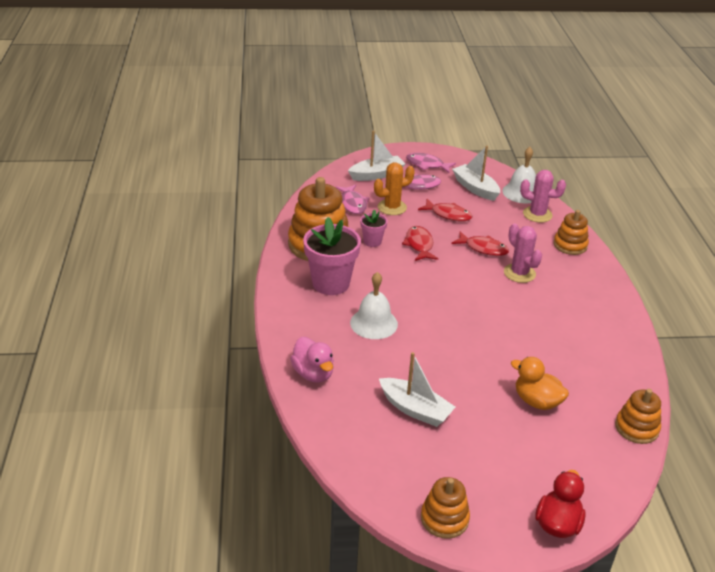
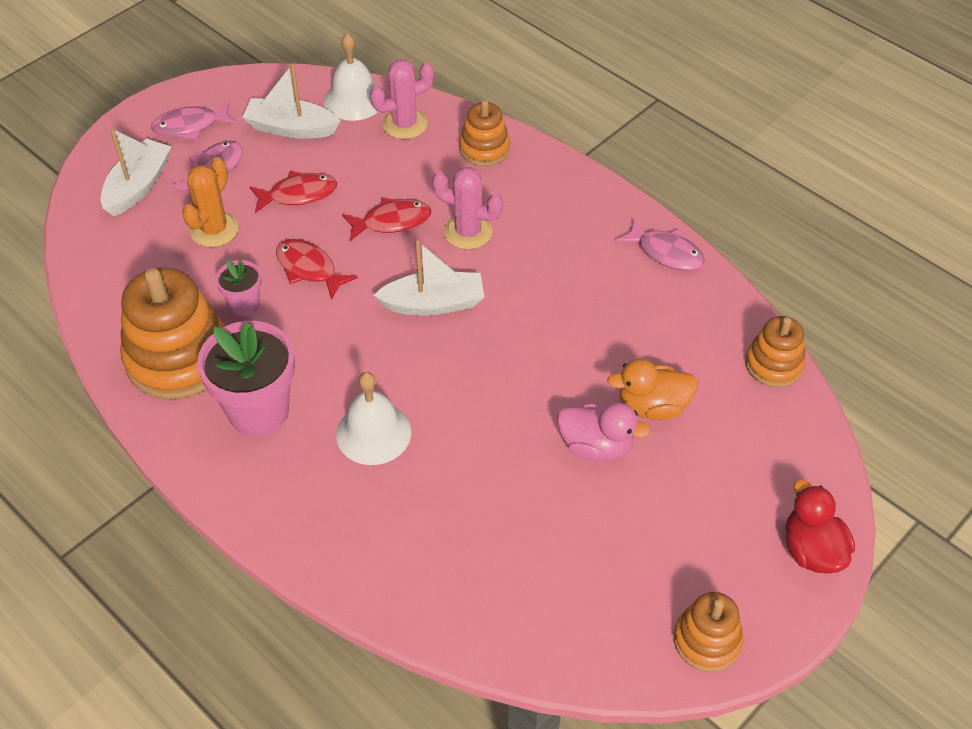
camera: 40 degrees left, 15 degrees up
pink duck [290,337,334,383] -> pink duck moved to [557,403,651,461]
pink fish [335,185,370,214] -> pink fish moved to [615,218,705,271]
white boat [379,352,455,427] -> white boat moved to [374,240,484,316]

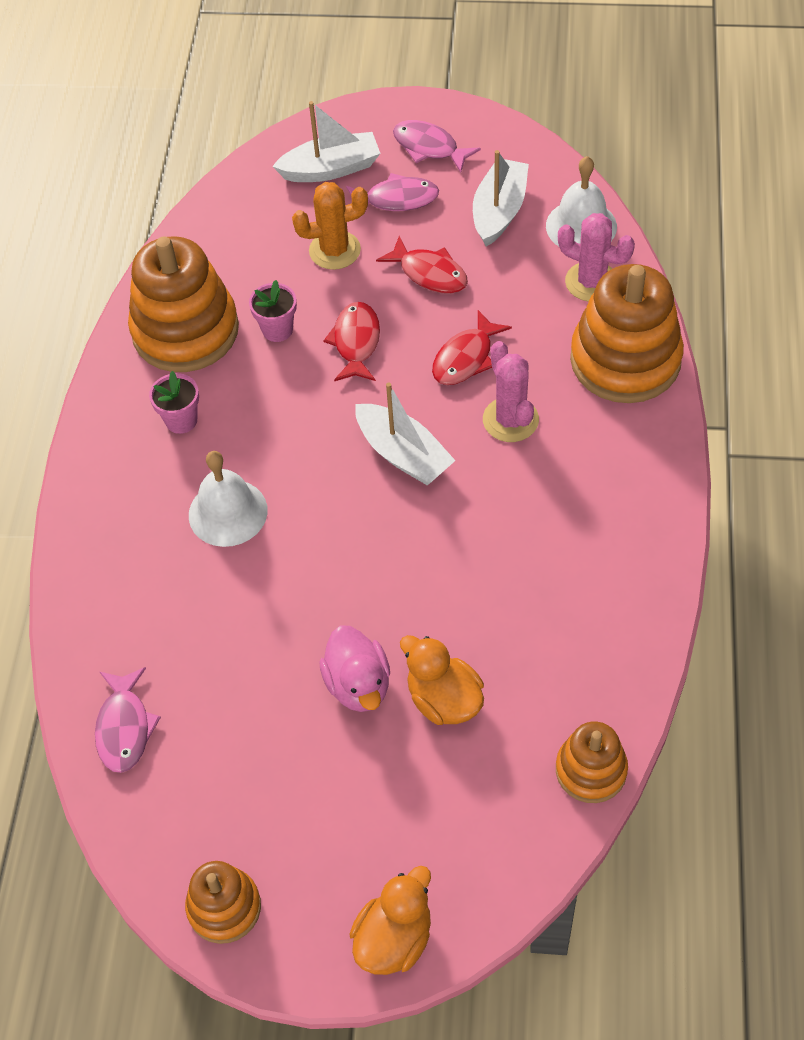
camera: 55 degrees right, 5 degrees up
pink flower pot [197,321,295,436] -> pink flower pot [149,371,199,434], size x0.52
white boat [242,63,340,139] -> white boat turned 45 degrees clockwise [473,150,529,247]
red fish [342,198,431,241] -> red fish turned 90 degrees clockwise [432,310,512,385]
orange stacking toy [459,100,510,166] -> orange stacking toy [570,264,684,403], size x1.82
pink fish [615,218,705,271] -> pink fish moved to [95,667,161,773]
red duck [786,479,855,574] -> orange duck [349,866,431,975]

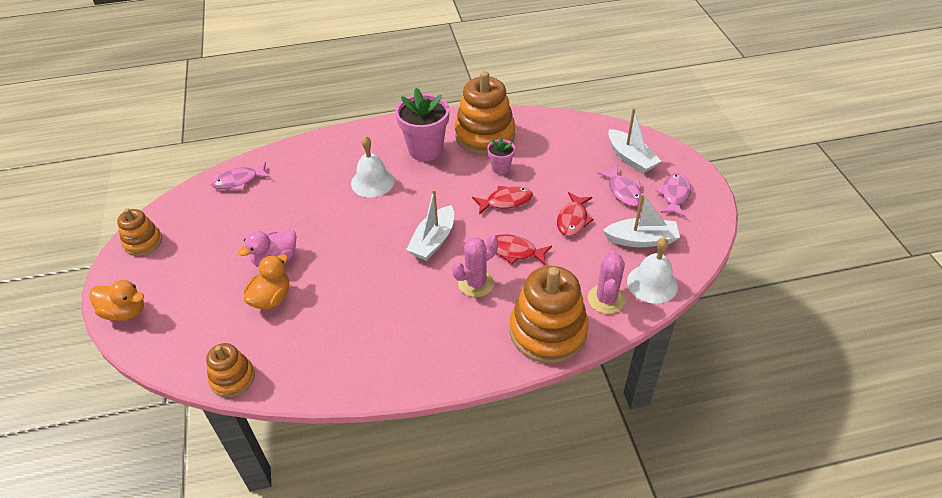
camera: 70 degrees right, 10 degrees down
pink flower pot [149,371,199,434] -> pink flower pot [395,88,449,161], size x1.94
orange cactus [292,182,368,270] -> none

